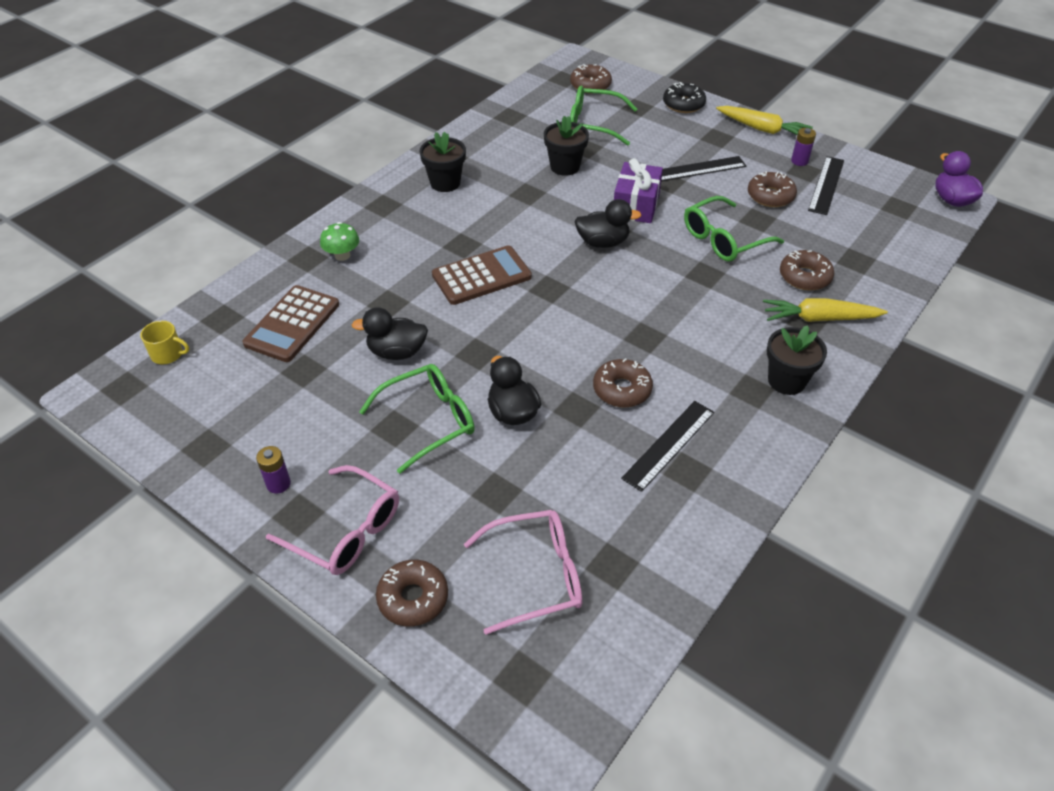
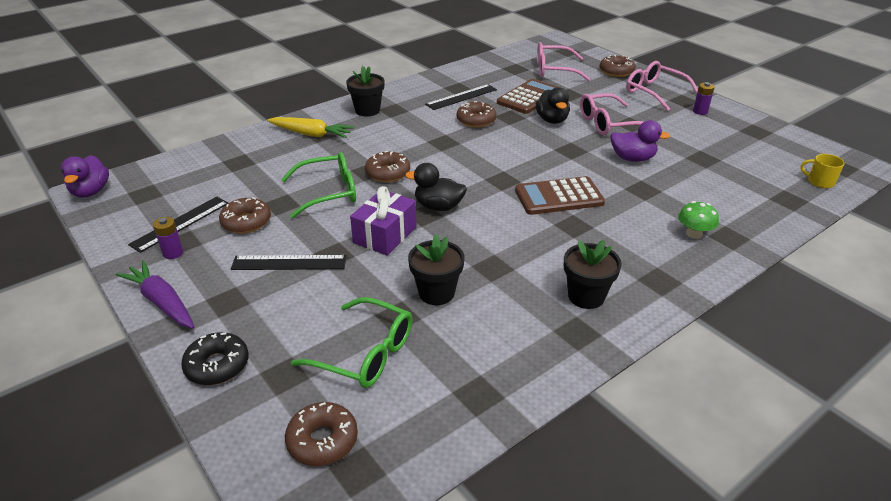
camera: 165 degrees left, 10 degrees down
brown calculator [242,285,339,362] -> brown calculator moved to [497,79,558,114]
black duck [352,307,428,360] -> purple duck [610,120,670,162]
green glasses [359,364,475,474] -> pink glasses [580,93,643,135]
yellow carrot [716,106,813,135] -> purple carrot [116,260,194,329]
brown donut [780,250,834,291] -> brown donut moved to [365,151,410,182]

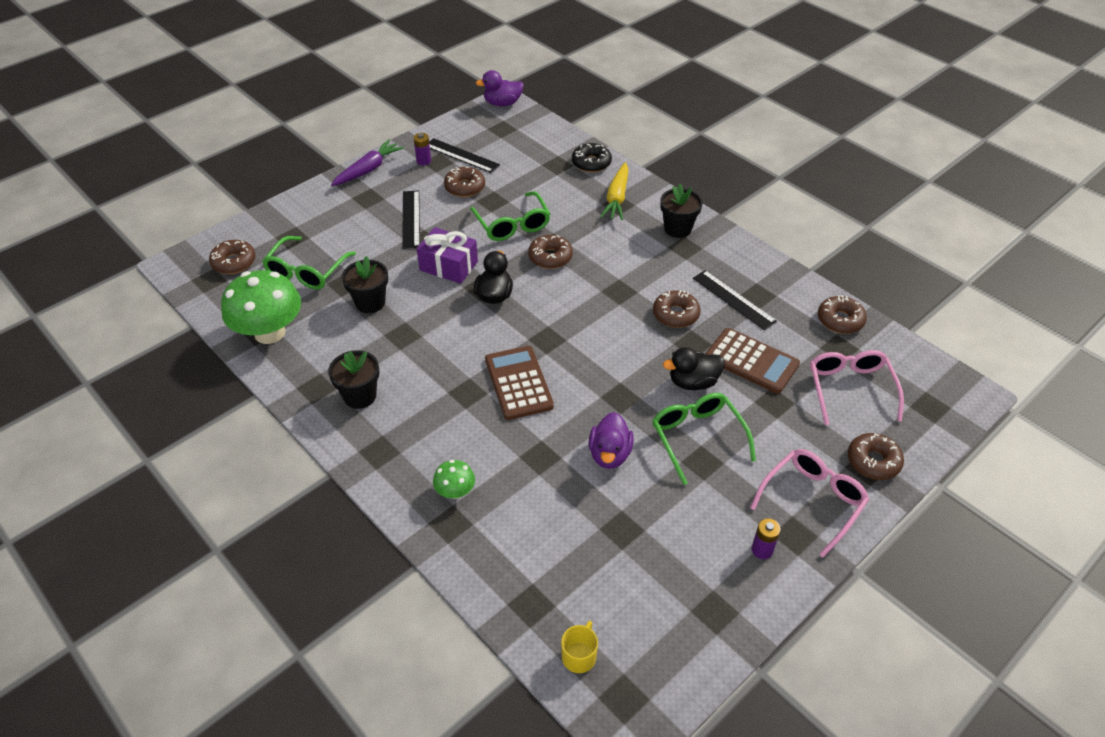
camera: 85 degrees right, 10 degrees up
black donut [181,332,249,385] -> black donut moved to [572,143,612,173]
pink glasses [580,93,643,135] -> green glasses [652,393,756,485]
none -> green mushroom [221,270,301,344]
none -> brown donut [818,295,867,334]

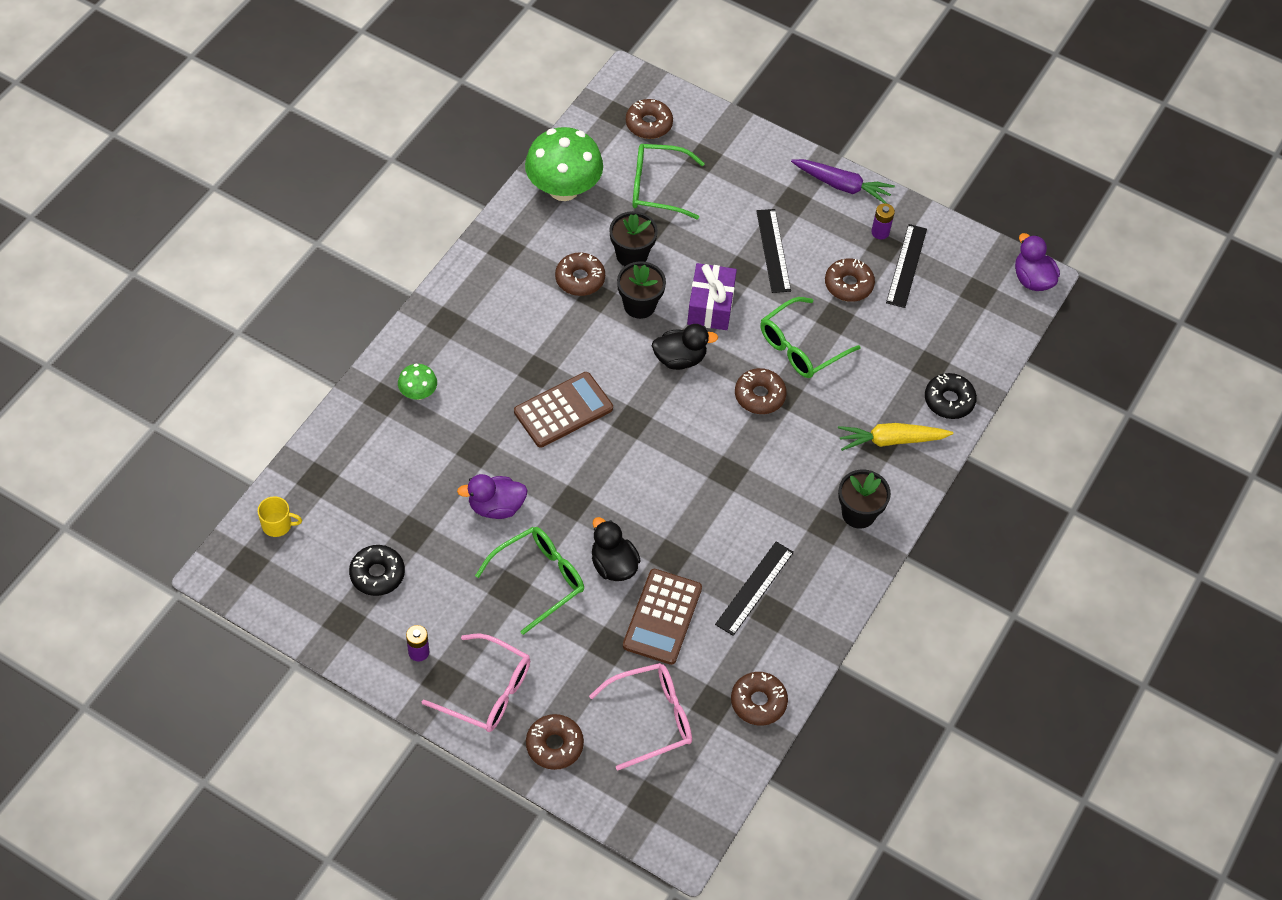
camera: 70 degrees right, 10 degrees up
black flower pot [328,350,380,409] -> black flower pot moved to [617,261,666,319]
black ruler [402,190,420,249] -> black ruler turned 75 degrees counterclockwise [756,209,791,293]
brown donut [653,290,701,328] -> brown donut moved to [555,252,605,296]
none -> black donut [349,545,405,596]

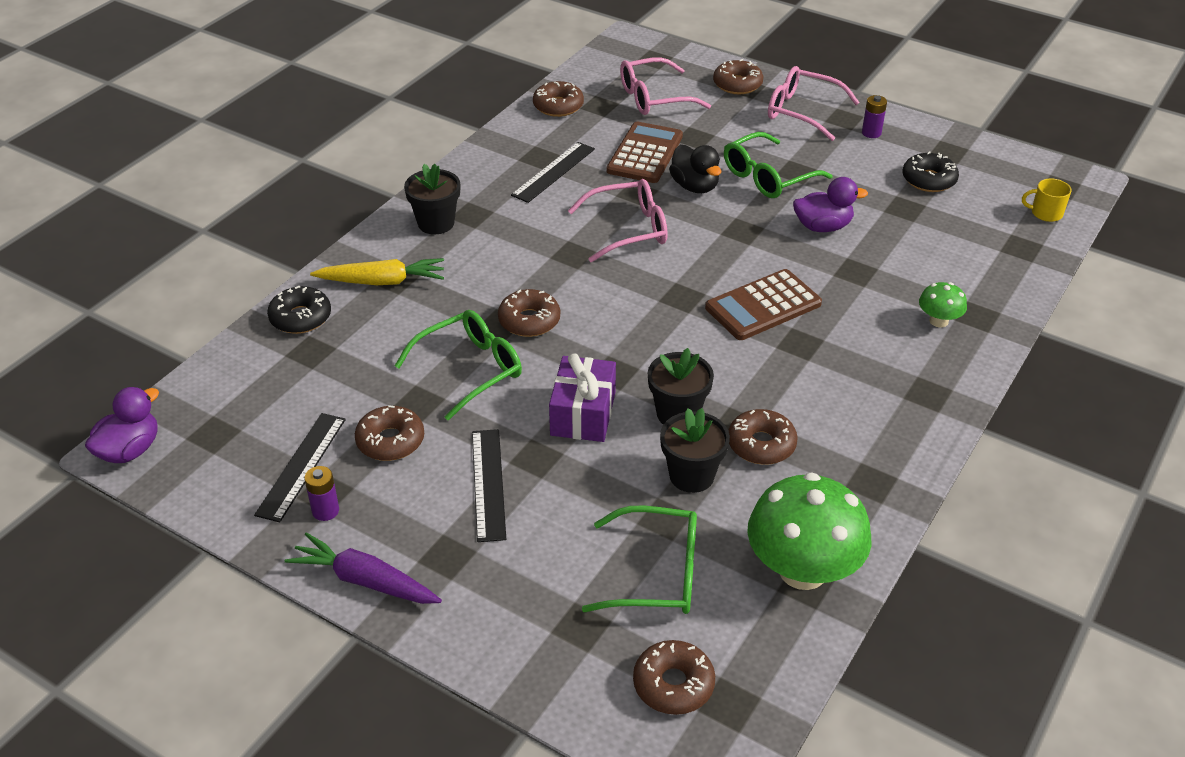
camera: 175 degrees left, 15 degrees down
black duck [652,324,718,370] -> none
purple duck [1015,233,1060,291] -> purple duck turned 120 degrees counterclockwise [85,387,159,463]
none -> pink glasses [568,179,668,262]

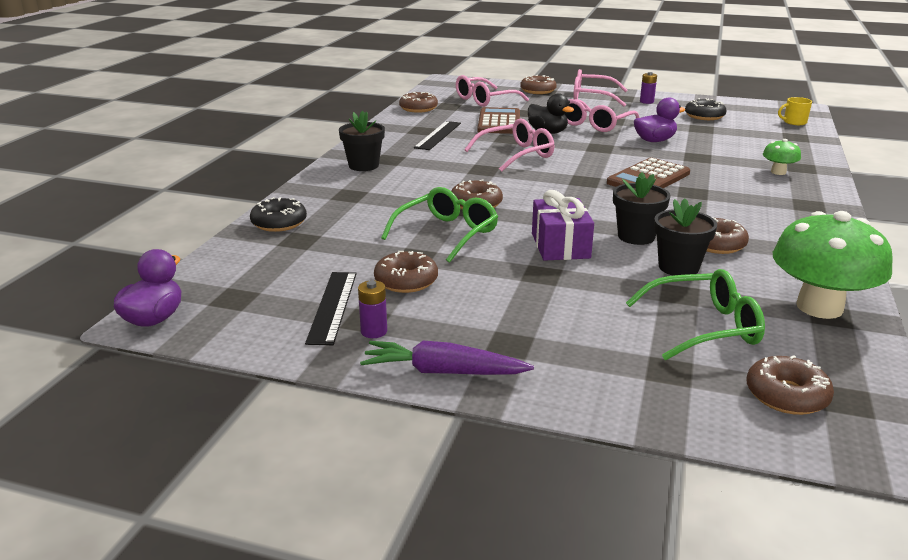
camera: 15 degrees left, 15 degrees down
yellow carrot [310,258,444,285] -> none
black ruler [472,429,506,542] -> none
green glasses [724,132,833,198] -> pink glasses [565,99,640,132]

